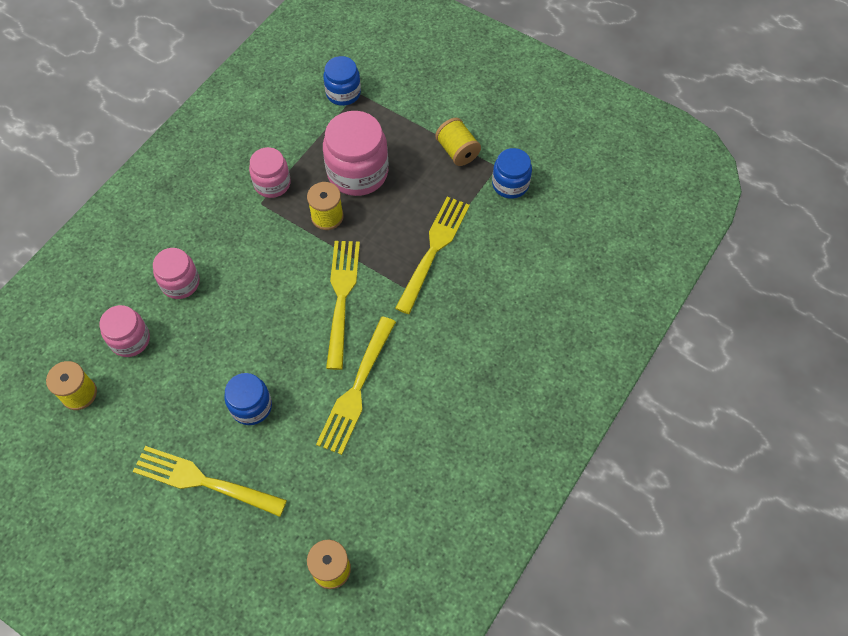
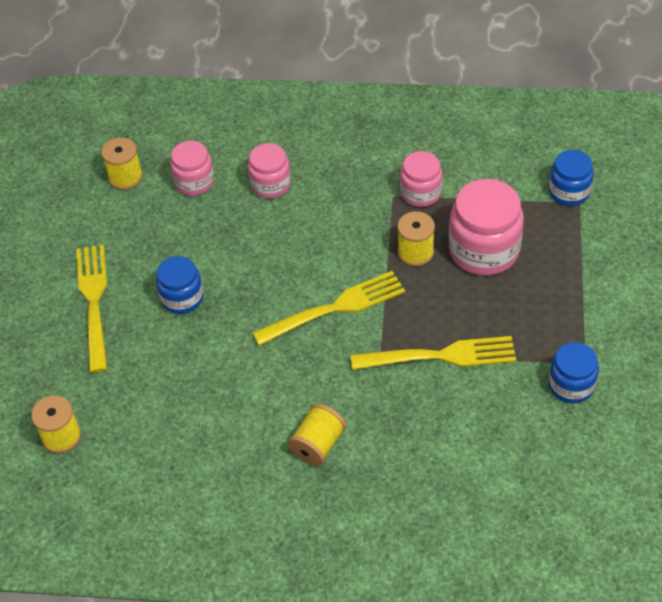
camera: 65 degrees right, 10 degrees down
yellow fork [316,316,396,455] -> none
yellow spool [435,118,481,166] -> yellow spool moved to [288,404,346,466]

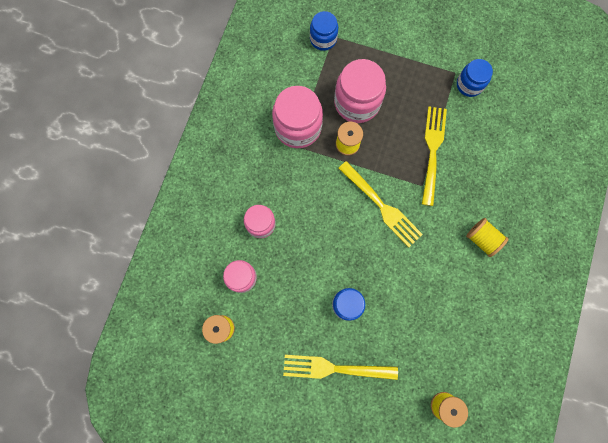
camera: 80 degrees left, 25 degrees up
yellow fork [253,271,405,346] -> yellow fork turned 150 degrees clockwise [338,161,423,248]
pink jar [400,151,443,207] -> pink jar [272,86,323,148], size x1.66

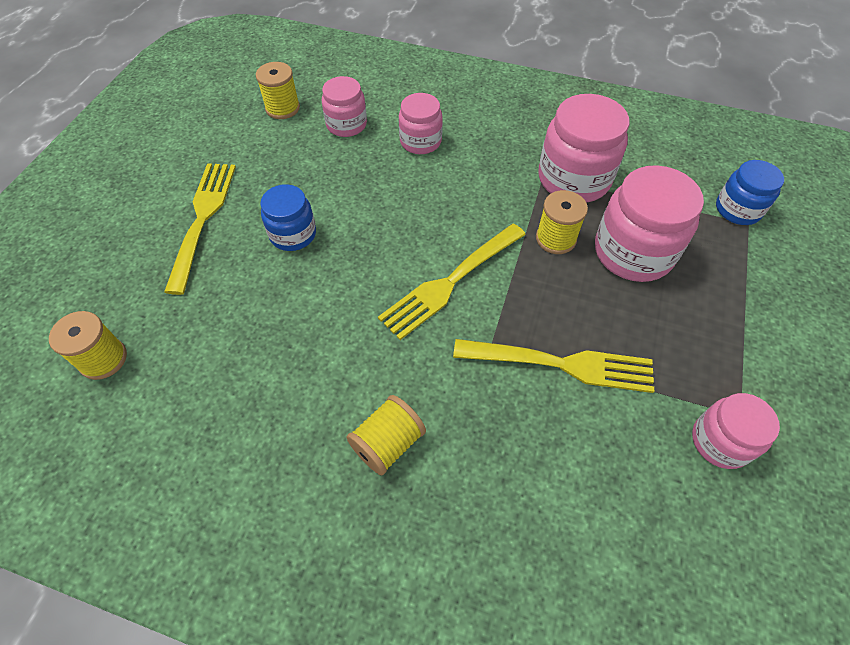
camera: 90 degrees right, 20 degrees down
blue jar [457,59,493,97] -> pink jar [692,393,780,469]

